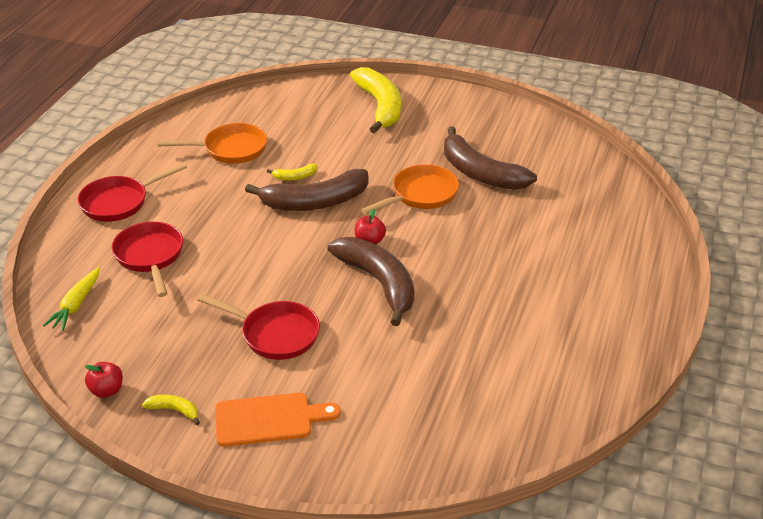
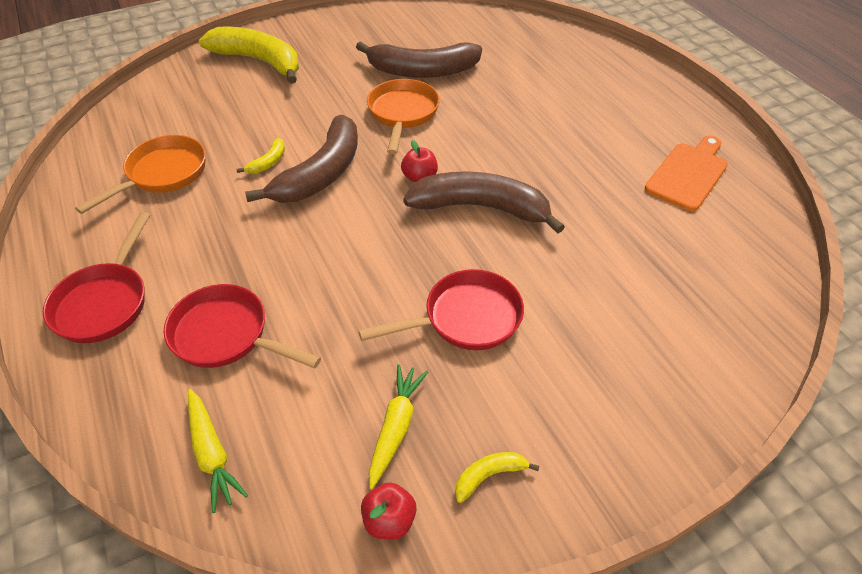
camera: 45 degrees left, 10 degrees up
orange cutting board [215,393,340,447] -> orange cutting board moved to [645,136,728,211]
none -> yellow carrot [369,364,428,490]

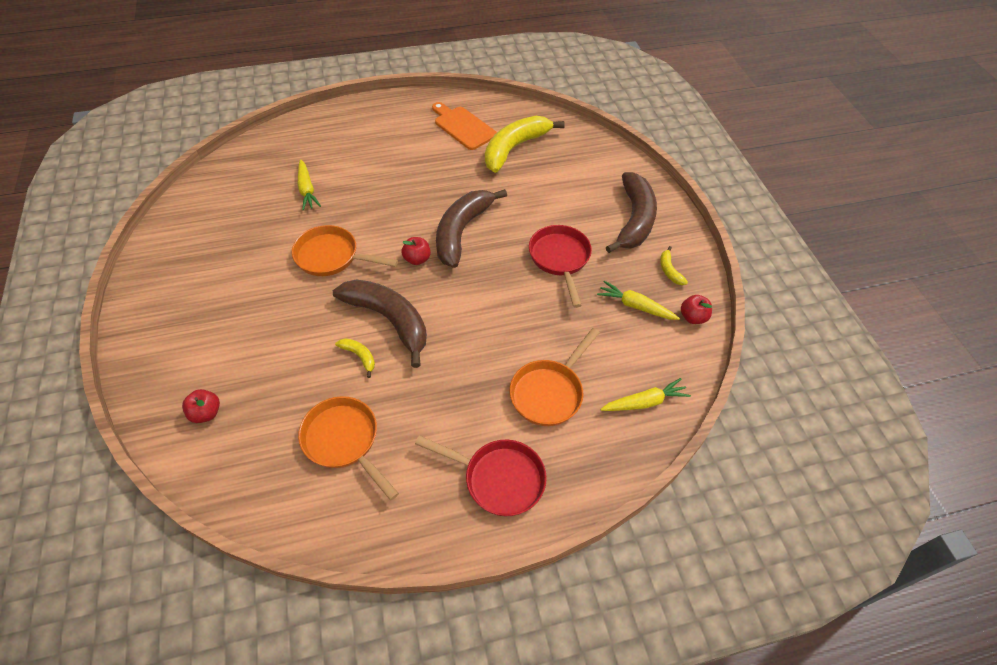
camera: 80 degrees left, 5 degrees up
red pan [163,284,321,368] -> orange pan [510,328,600,426]
yellow banana [199,27,299,84] -> yellow banana moved to [485,116,565,173]
brown banana [356,41,482,78] -> brown banana moved to [606,172,657,253]
none -> red apple [182,389,220,423]
none -> yellow carrot [298,159,321,210]

